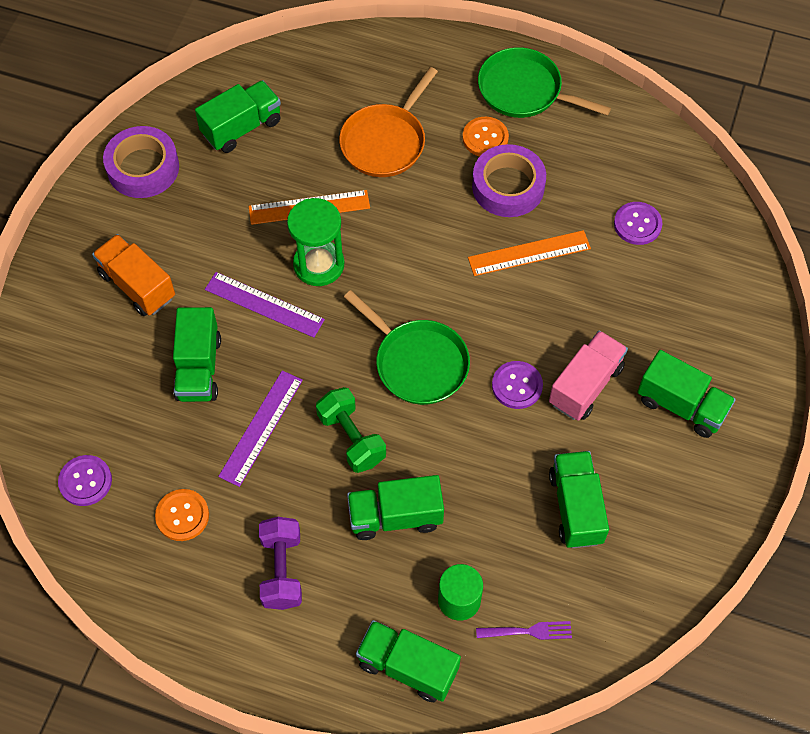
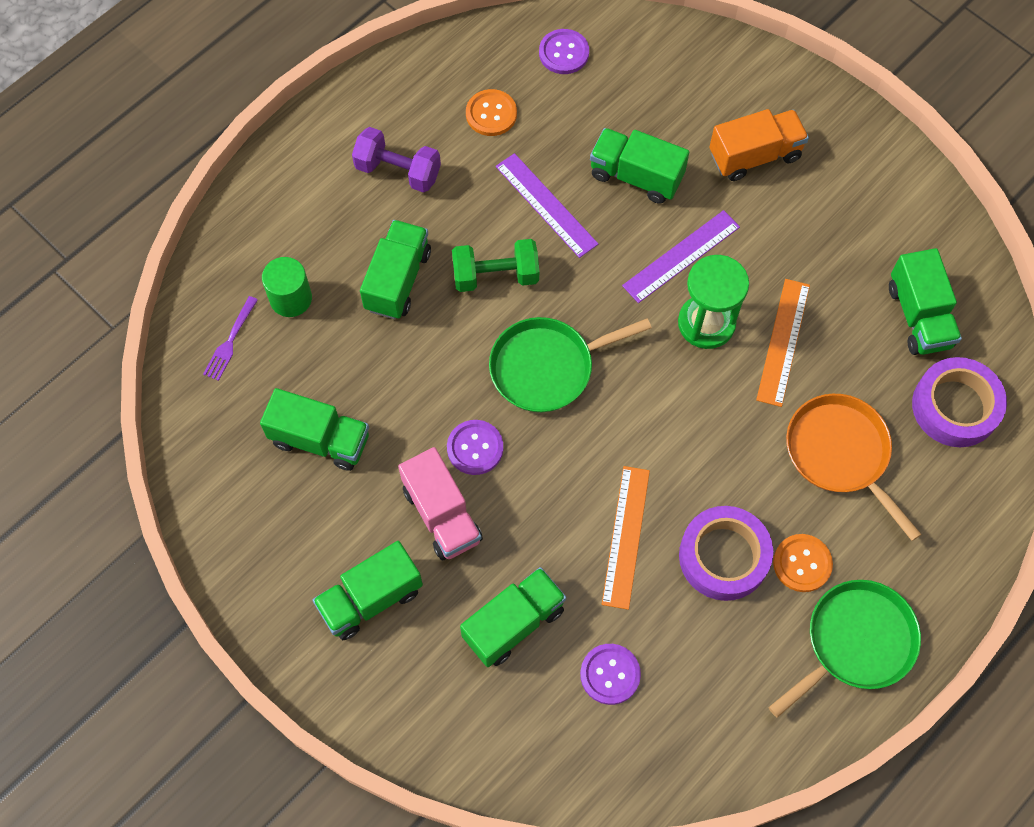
camera: 115 degrees right, 5 degrees up
purple tape [103,126,179,198] -> purple tape moved to [912,357,1007,447]
green truck [356,620,461,702] -> green truck moved to [460,567,566,667]

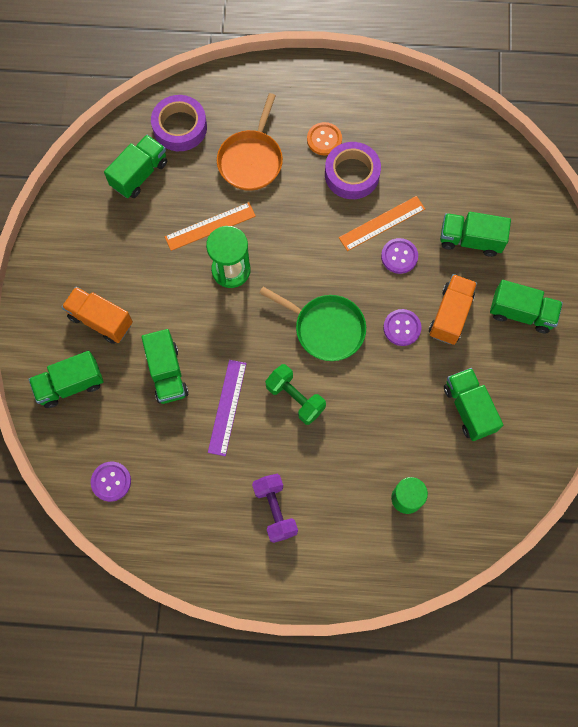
camera: 130 degrees left, 5 degrees up
purple fork [203,296,258,381] -> none
green truck [360,220,431,319] -> green truck moved to [29,351,104,408]
pink truck [398,447,483,560] -> orange truck [429,274,477,345]
orange button [466,89,517,136] -> none
purple button [580,644,641,705] -> purple button moved to [381,238,418,274]
purple ruler [622,210,740,303] -> none
green pan [768,580,921,718] -> none

